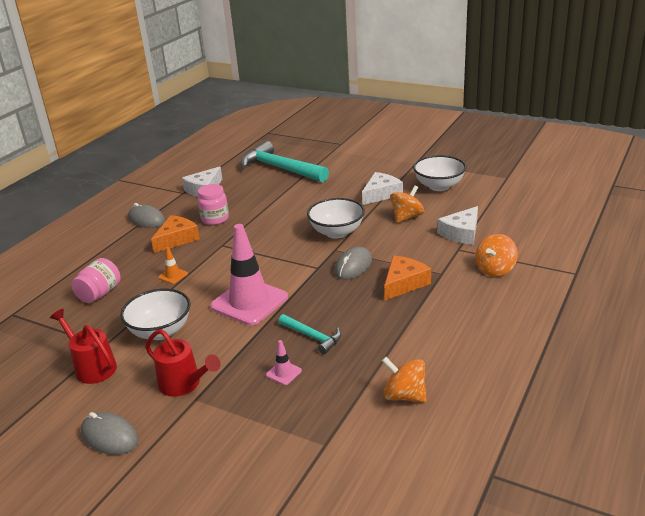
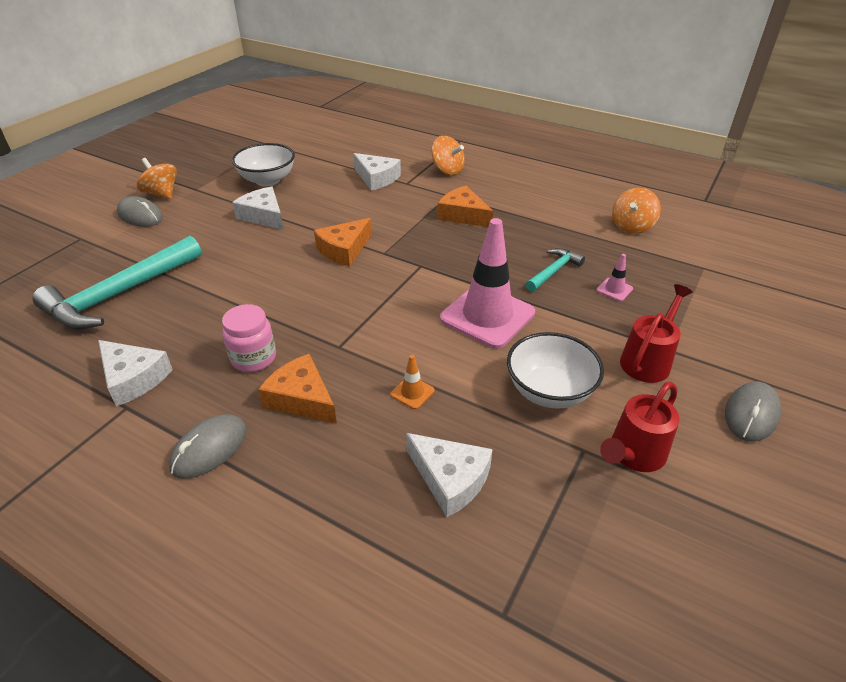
camera: 90 degrees left, 10 degrees up
pink jar [71,258,121,303] -> white cheese [406,433,493,517]
white bowl [307,198,365,239] -> orange cheese [314,218,372,267]
grey mouse [334,246,372,280] -> grey mouse moved to [117,196,163,227]
orange spinning top [390,185,424,223] -> orange spinning top moved to [136,158,177,199]

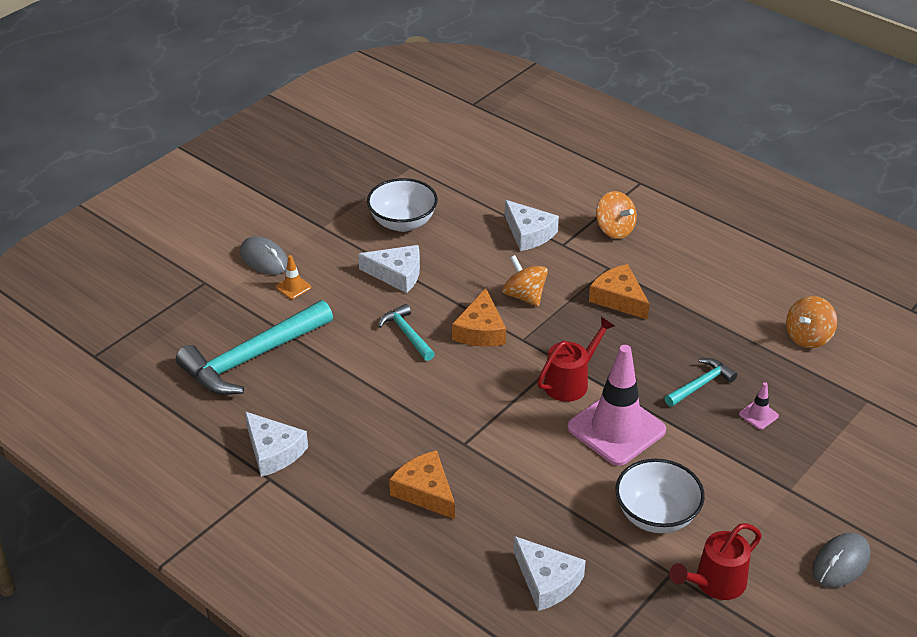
camera: 10 degrees right, 0 degrees up
orange spinning top [136,158,177,199] -> orange spinning top moved to [502,255,548,307]
grey mouse [169,414,247,479] -> none
pink jar [222,304,276,372] -> none
white cheese [232,187,284,230] -> white cheese turned 135 degrees clockwise [358,245,420,293]
orange cheese [314,218,372,267] -> orange cheese turned 45 degrees counterclockwise [452,288,506,347]
orange traffic cone [390,355,435,409] -> orange traffic cone moved to [276,255,311,299]
red watering can [620,284,693,383] -> red watering can moved to [537,317,615,402]
none -> turquoise hammer [378,304,435,361]

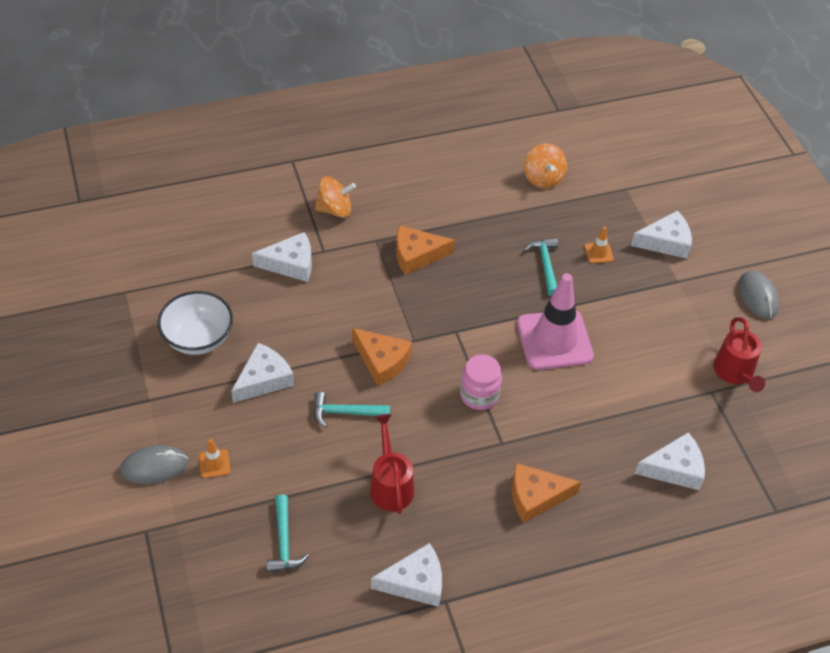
camera: 60 degrees left, 10 degrees up
turquoise hammer [176,300,333,395] -> turquoise hammer [267,494,309,573], size x0.49
orange spinning top [502,255,548,307] -> none
red watering can [537,317,615,402] -> red watering can moved to [370,414,414,514]
white bowl [615,459,705,533] -> none
pink traffic cone [739,382,779,430] -> orange traffic cone [584,227,614,263]
none -> pink jar [460,354,502,410]
none -> white cheese [631,210,692,259]

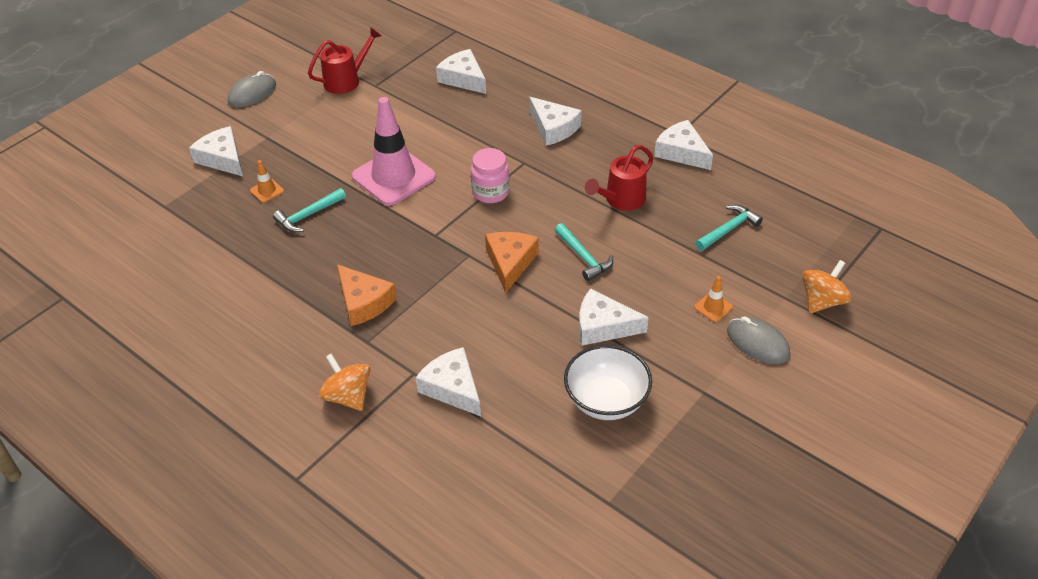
camera: 120 degrees left, 5 degrees down
orange cheese [512,463,581,523] -> white cheese [530,97,582,146]
orange spinning top [524,143,567,188] -> orange spinning top moved to [802,260,852,313]

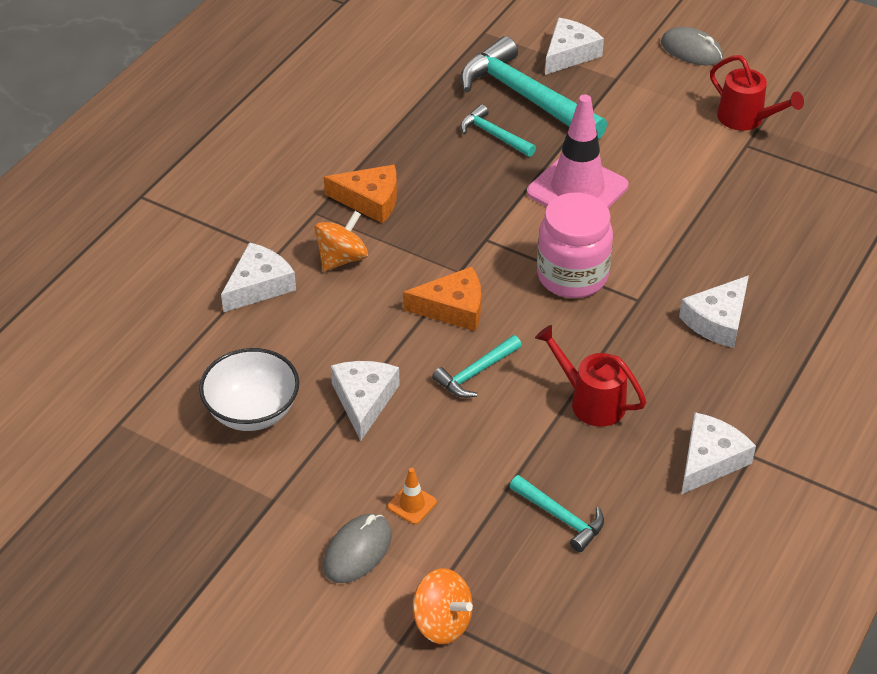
camera: 80 degrees right, 0 degrees up
orange traffic cone [250,160,284,203] -> turquoise hammer [460,36,607,140]
orange spinning top [319,353,371,411] -> orange spinning top moved to [314,211,368,271]
orange cheese [337,264,397,326] -> orange cheese turned 120 degrees counterclockwise [324,165,397,223]
white cheese [436,49,486,94] -> none
pink jar [471,148,510,203] -> pink jar [537,192,613,298], size x1.52

